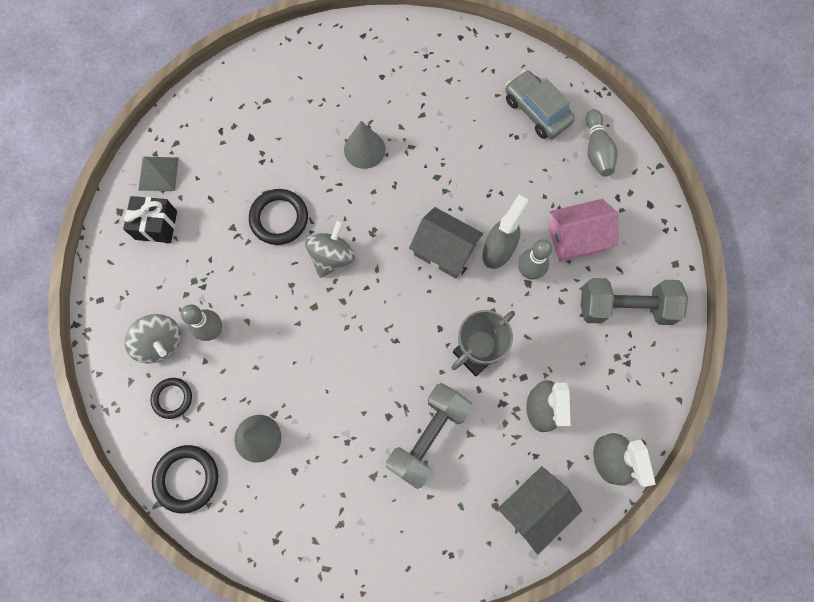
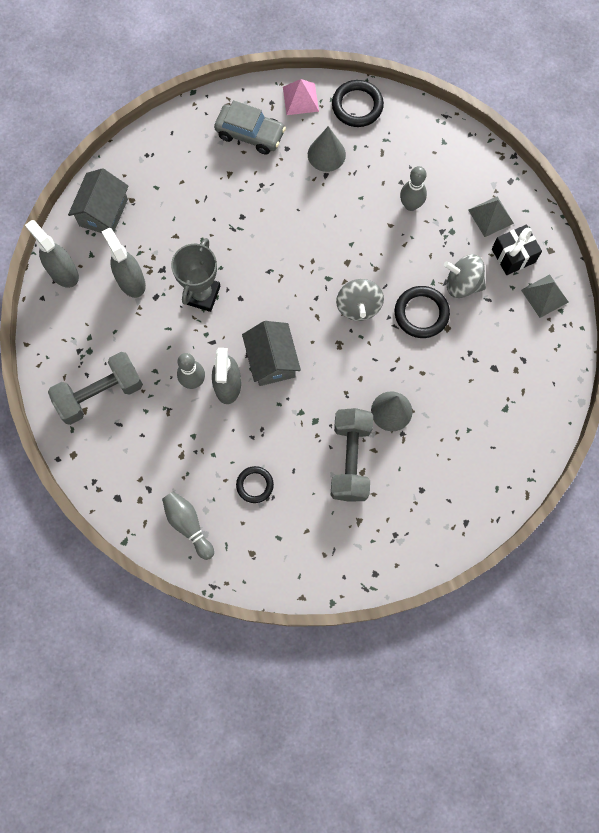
camera: 150 degrees right, 0 degrees up
grey spinning top [125,314,181,364] -> grey spinning top moved to [444,254,486,298]
black ring [150,378,192,419] -> black ring moved to [236,466,274,503]
grey dumbbell [386,383,473,489] -> grey dumbbell moved to [331,408,373,502]
grey house [409,207,483,278] -> grey house turned 75 degrees clockwise [242,321,301,386]
grey car [505,70,575,139] -> grey car moved to [214,100,286,154]
pink house [548,199,619,262] -> none
none -> pink pyramid [283,79,319,115]
none -> grey pyramid [468,196,514,237]

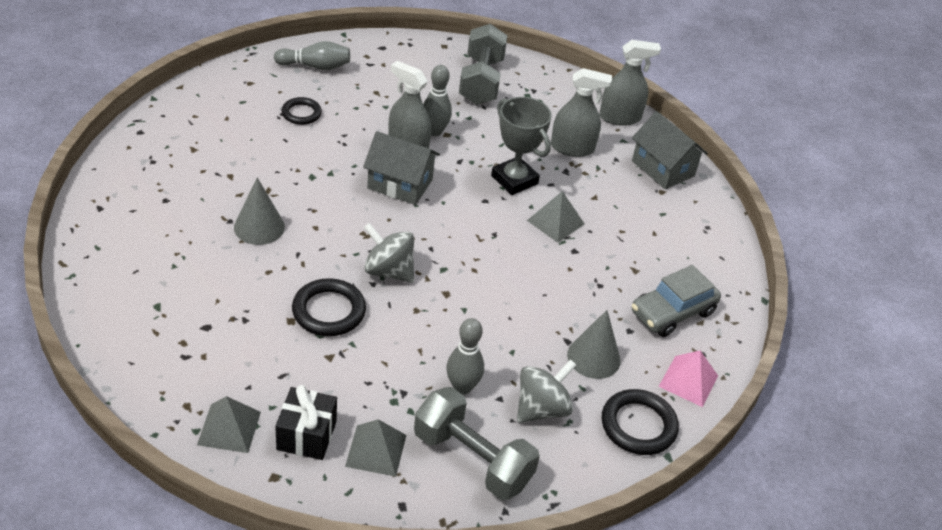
camera: 120 degrees right, 30 degrees down
grey dumbbell [331,408,373,502] -> grey dumbbell moved to [414,387,540,500]
grey spinning top [444,254,486,298] -> grey spinning top moved to [517,359,576,423]
none -> grey pyramid [527,191,584,243]

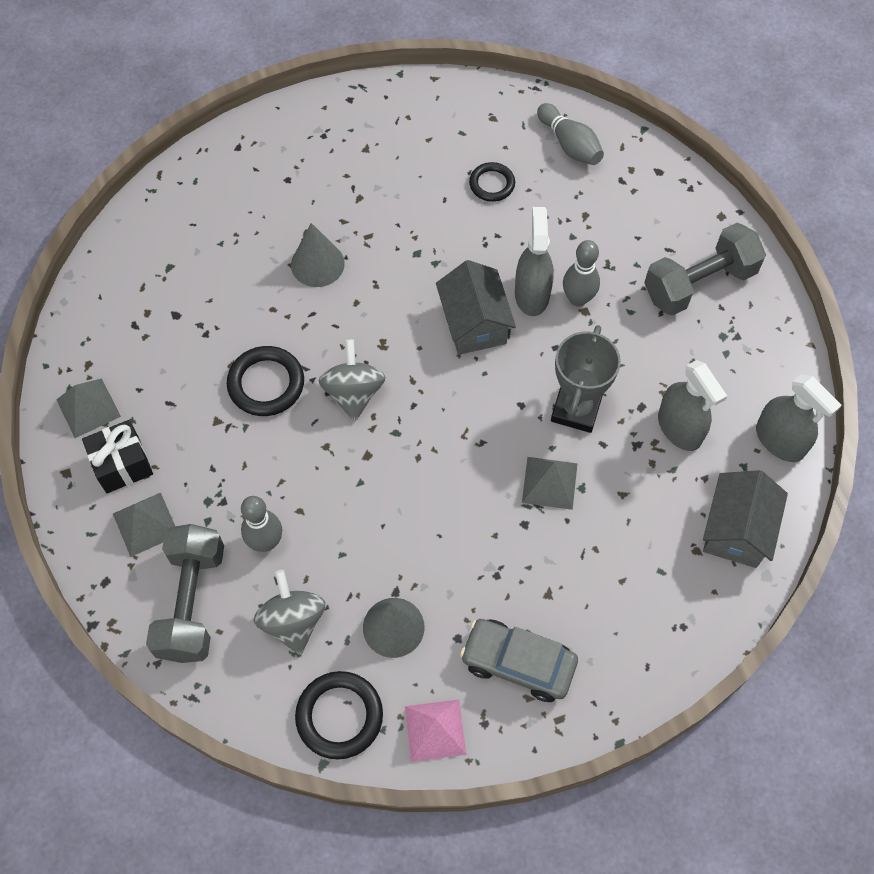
camera: 60 degrees right, 20 degrees up
grey spinning top [517,359,576,423] -> grey spinning top turned 120 degrees counterclockwise [254,570,326,655]

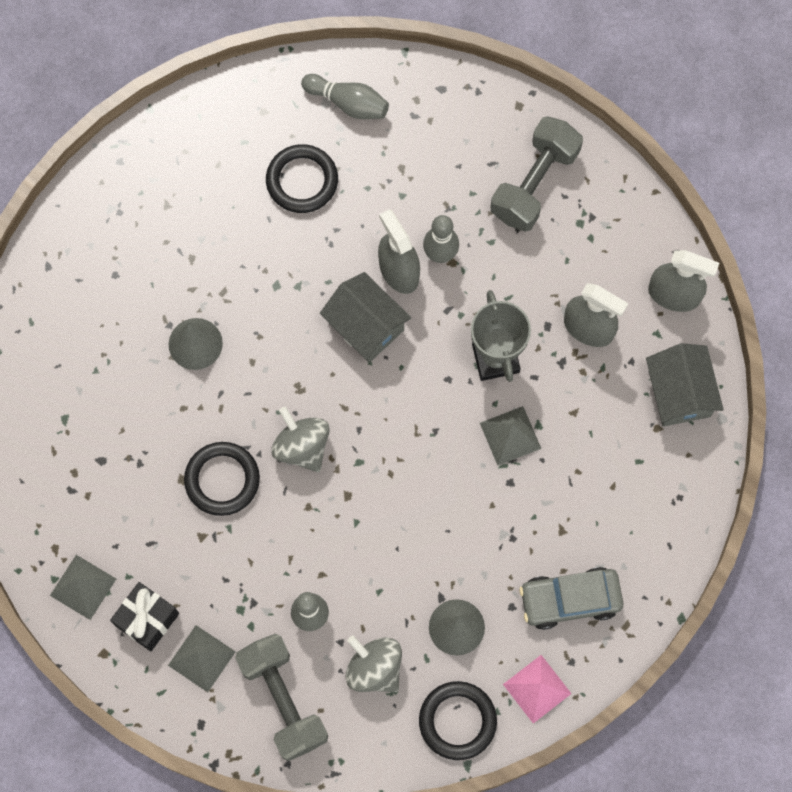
camera: 30 degrees left, 10 degrees up
black ring [469,162,515,202] -> black ring [266,144,338,213], size x1.55

